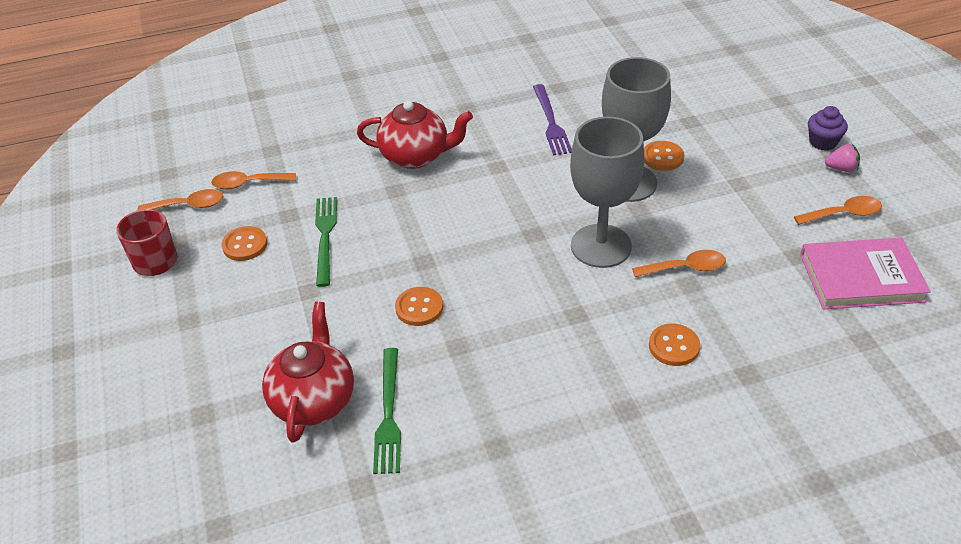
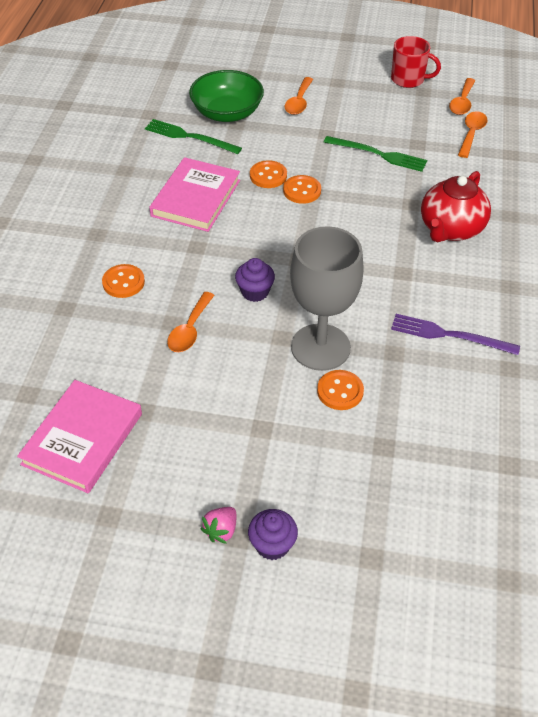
camera: 115 degrees right, 5 degrees up
orange button [222,226,267,261] -> orange button moved to [283,175,321,204]
red teapot [262,302,354,443] -> green bowl [189,70,264,122]
grey goblet [570,116,644,268] -> purple cupcake [235,258,275,302]
orange spoon [794,196,882,225] -> orange spoon moved to [284,77,313,115]
none -> pink book [149,157,240,232]

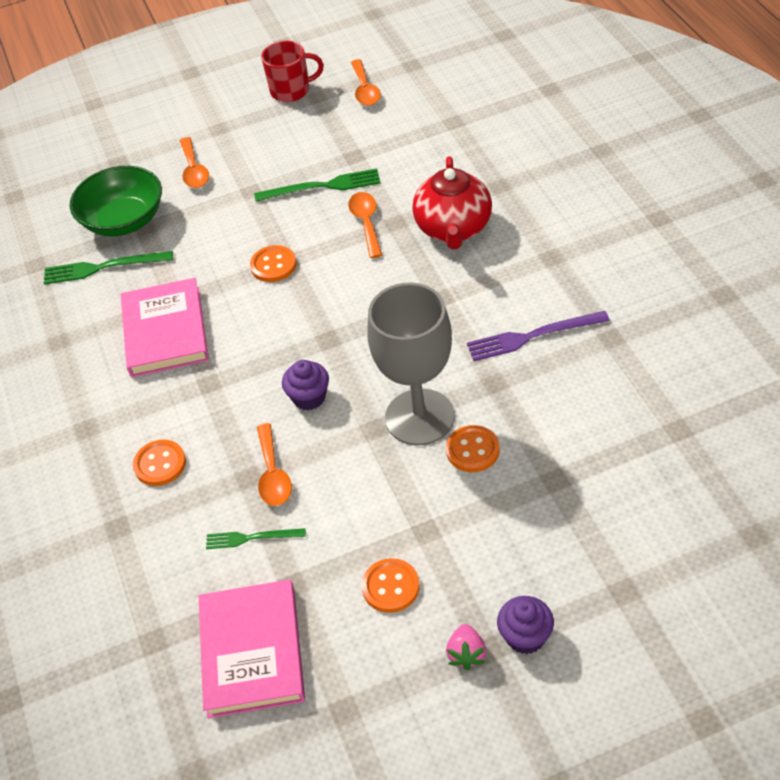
camera: 25 degrees left, 0 degrees up
orange button [250,160,287,188] -> orange button moved to [361,558,420,613]
orange spoon [458,111,488,158] -> orange spoon moved to [348,192,382,258]
none -> green fork [206,528,306,549]

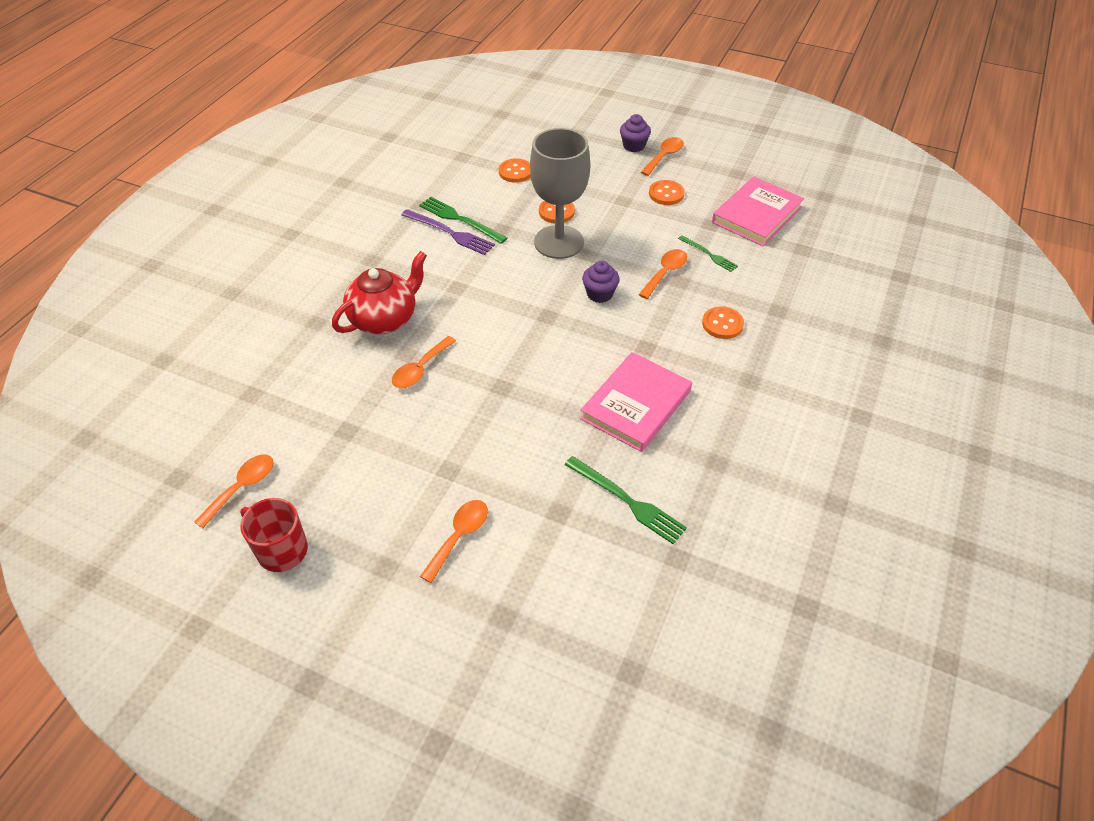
camera: 140 degrees left, 0 degrees up
green bowl [70,166,162,236] -> none
orange button [250,245,296,282] -> orange button moved to [499,158,531,183]
green fork [254,169,380,202] -> green fork moved to [419,197,507,244]
pink strawberry [446,624,486,671] -> orange spoon [641,137,684,176]

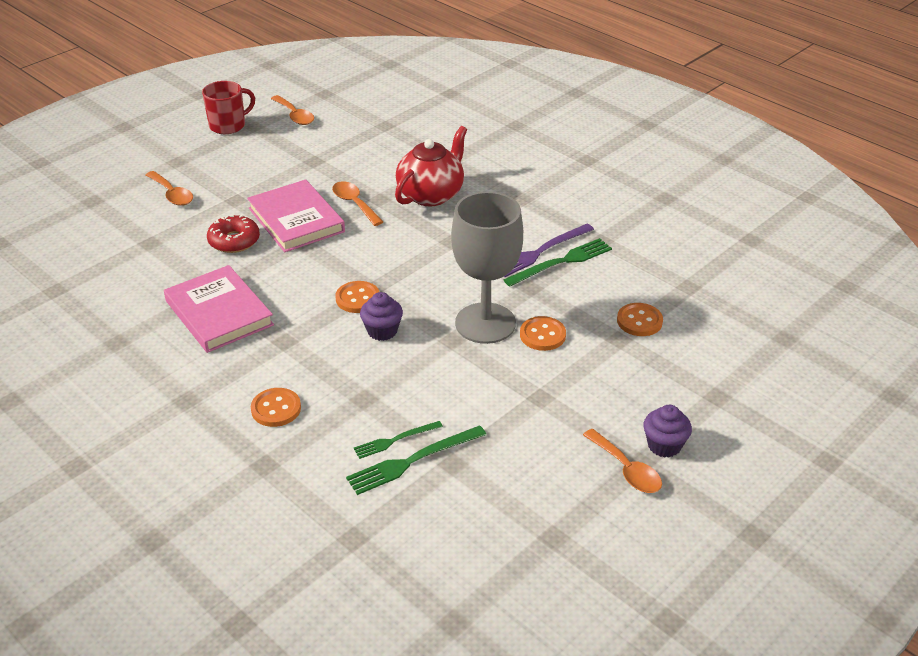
camera: 110 degrees right, 10 degrees down
red teapot [332,251,427,334] -> red teapot turned 120 degrees counterclockwise [395,126,467,206]
green fork [564,456,687,544] -> green fork moved to [346,425,487,495]
orange spoon [638,249,687,299] -> none
orange button [649,180,685,205] -> orange button moved to [335,281,379,313]
pink book [712,177,804,246] -> pink book moved to [247,179,345,252]
none -> red donut [207,215,260,253]

